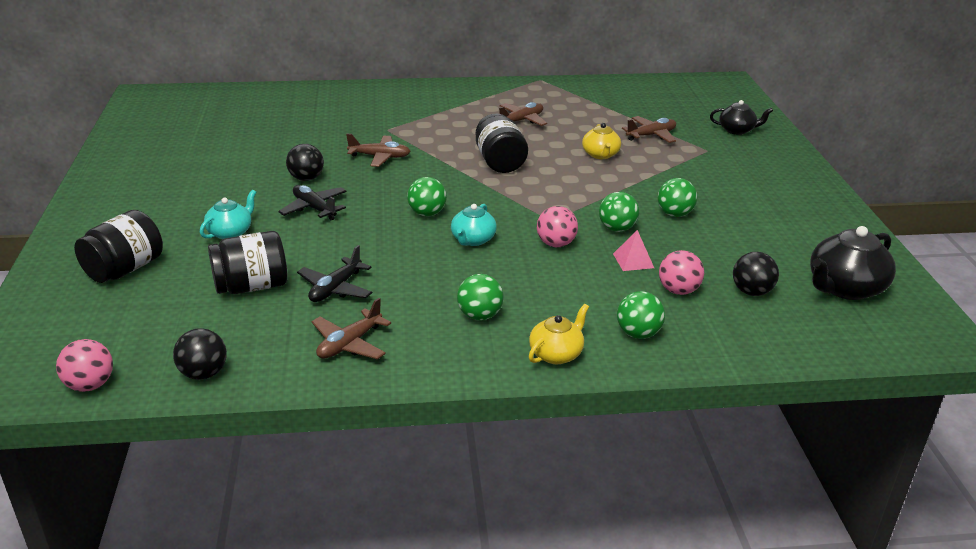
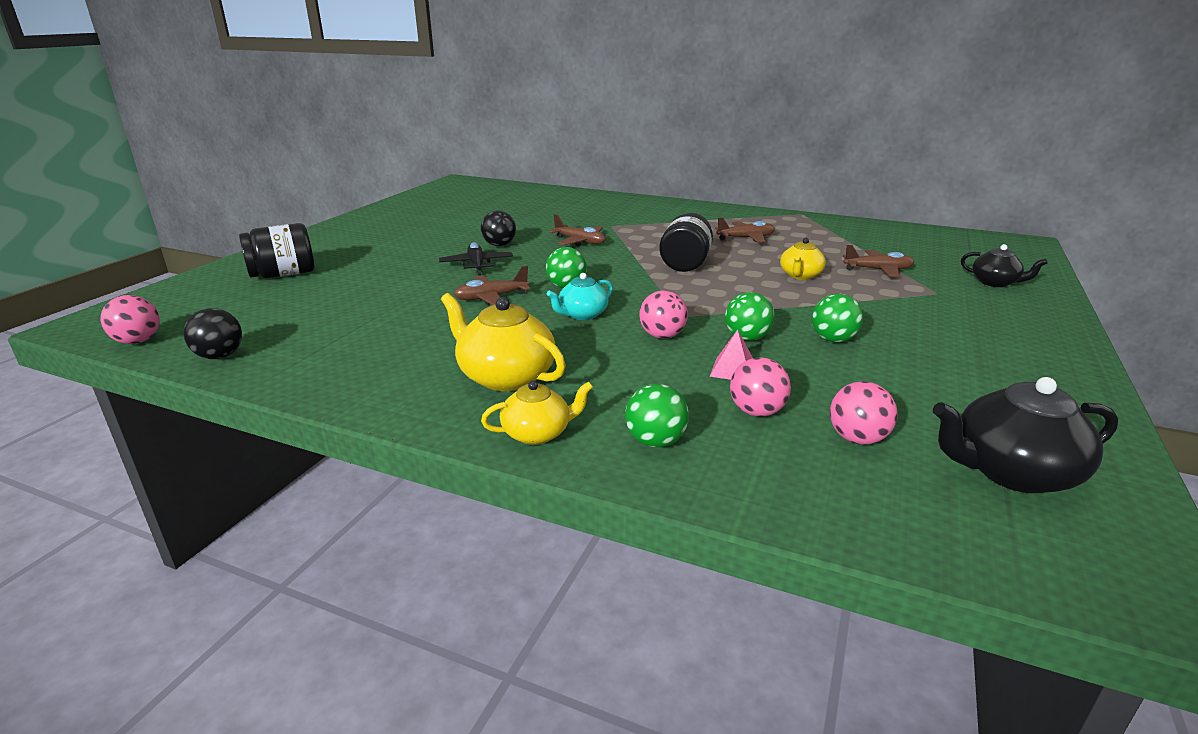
camera: 30 degrees right, 5 degrees down
turquoise teapot [200,190,256,239] -> none
black jar [208,231,288,294] -> none
black plane [297,245,373,302] -> none
brown plane [311,298,391,359] -> brown plane moved to [454,266,530,305]
green ball [457,274,504,320] -> yellow teapot [441,293,566,391]
black ball [733,252,779,296] -> pink ball [830,381,898,445]

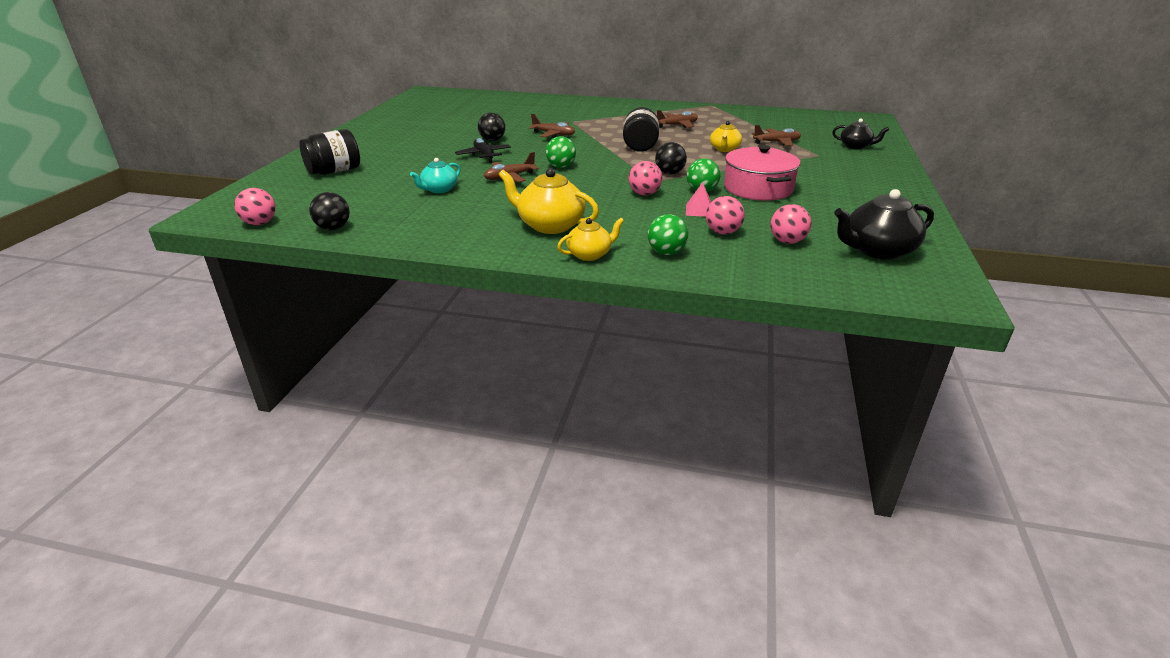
camera: 10 degrees left, 5 degrees up
turquoise teapot [547,273,613,320] -> turquoise teapot moved to [410,158,460,193]
green ball [812,293,863,342] -> pink pot [724,145,800,201]
none -> black ball [655,142,687,174]

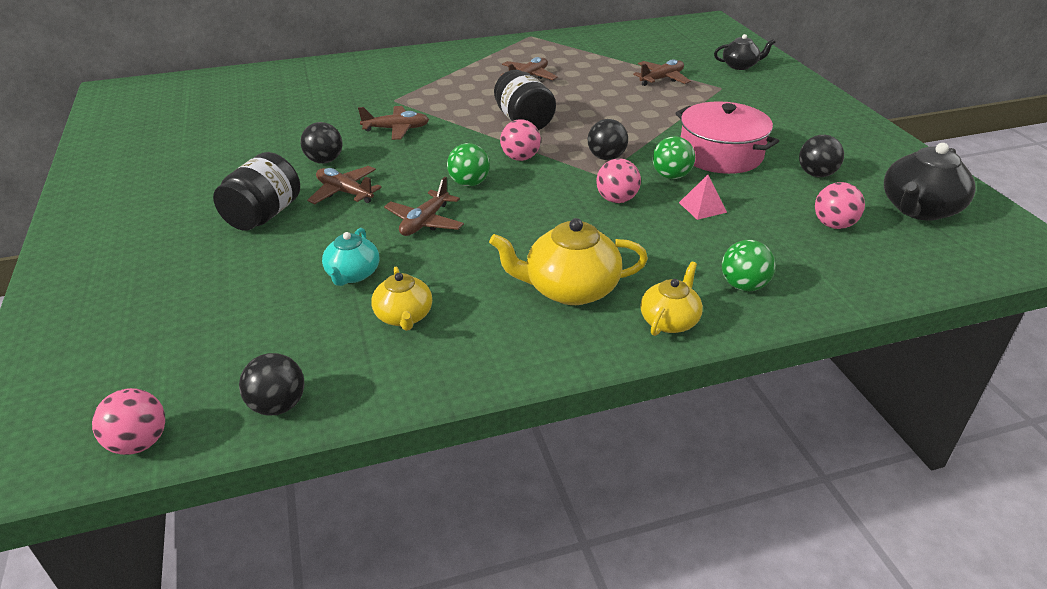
camera: 30 degrees left, 5 degrees up
black jar [299,129,360,175] -> black jar moved to [213,152,300,231]
black plane [455,138,511,163] -> brown plane [307,166,382,204]
pink ball [706,196,745,234] -> pink ball moved to [500,119,541,161]
yellow teapot [710,121,742,152] -> yellow teapot moved to [371,267,432,331]
none -> black ball [799,135,844,177]

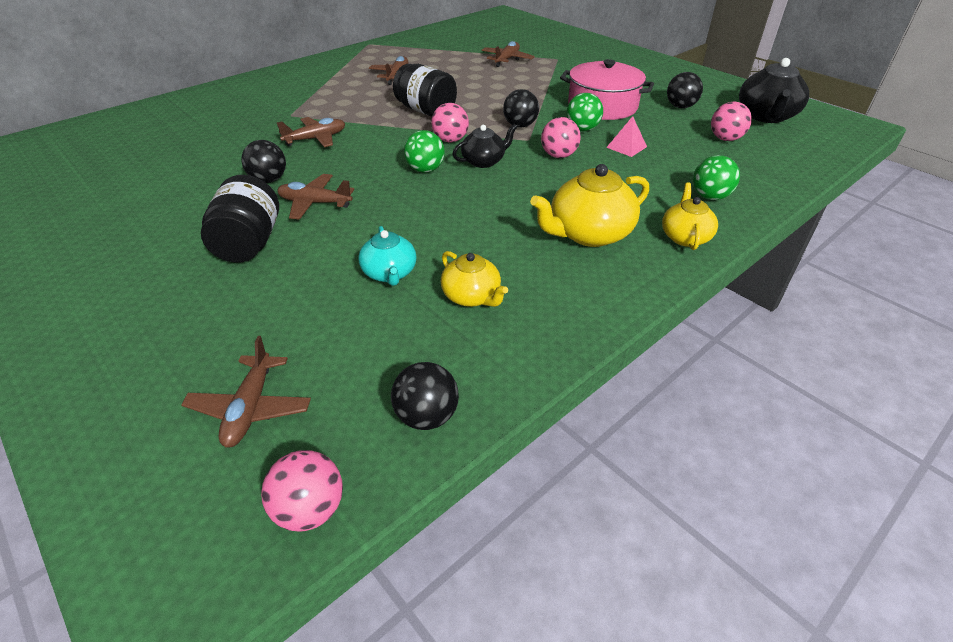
camera: 25 degrees left, 5 degrees up
brown plane [384,177,464,236] -> brown plane moved to [181,336,311,447]
black teapot [714,34,775,70] -> black teapot moved to [452,124,517,168]

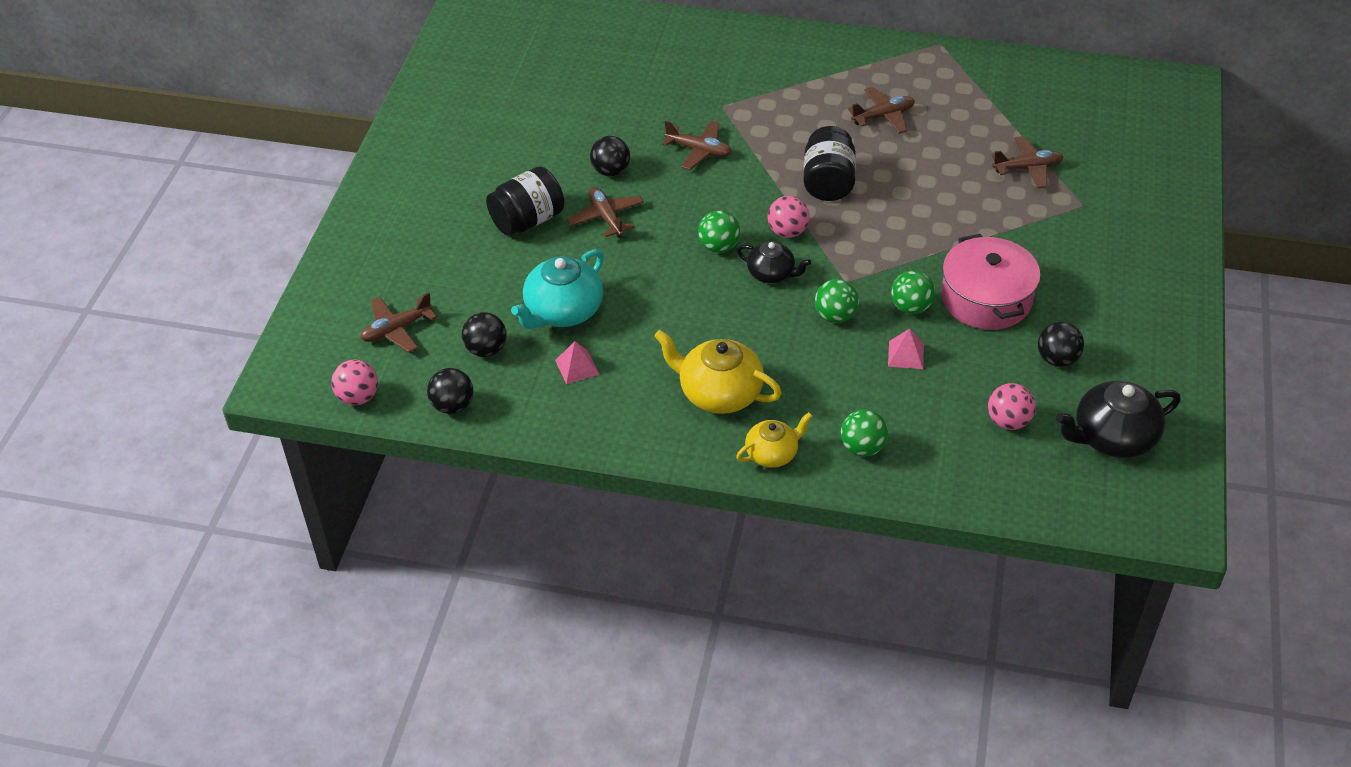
camera: 55 degrees right, 5 degrees up
turquoise teapot [359,226,416,286] -> turquoise teapot [511,249,604,329], size x1.63
yellow teapot [441,251,508,307] -> pink pyramid [555,341,599,384]
black ball [503,89,539,128] -> black ball moved to [462,312,507,357]
pink ball [541,117,581,158] -> green ball [815,279,859,323]

